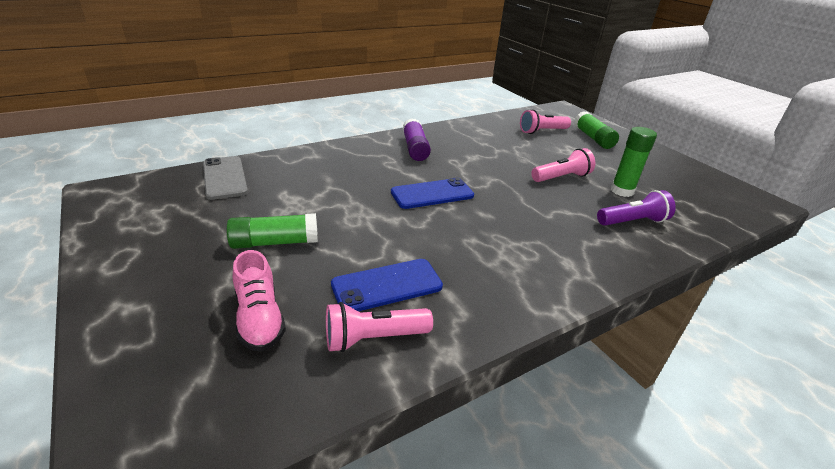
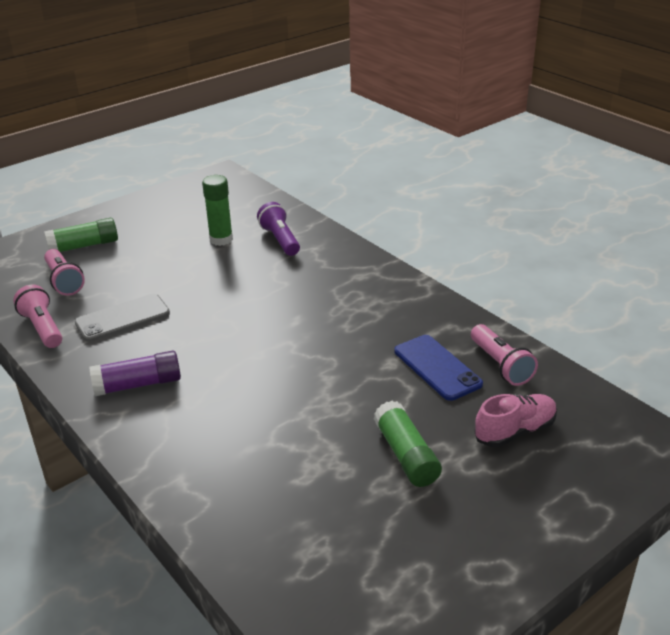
camera: 95 degrees left, 0 degrees up
grey phone [203,156,248,200] -> grey phone moved to [75,294,170,342]
blue phone [391,178,474,209] -> none
pink flashlight [531,148,595,182] -> pink flashlight moved to [13,285,62,348]

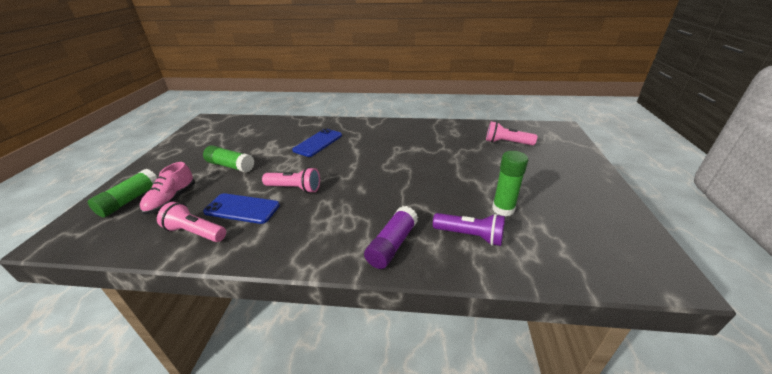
camera: 135 degrees right, 0 degrees up
pink flashlight [13,285,62,348] -> pink flashlight moved to [262,167,320,193]
green glue stick [44,218,118,252] -> green glue stick moved to [88,169,157,217]
grey phone [75,294,170,342] -> none
purple glue stick [90,351,181,396] -> purple glue stick moved to [364,206,418,269]
none -> blue phone [292,128,342,157]

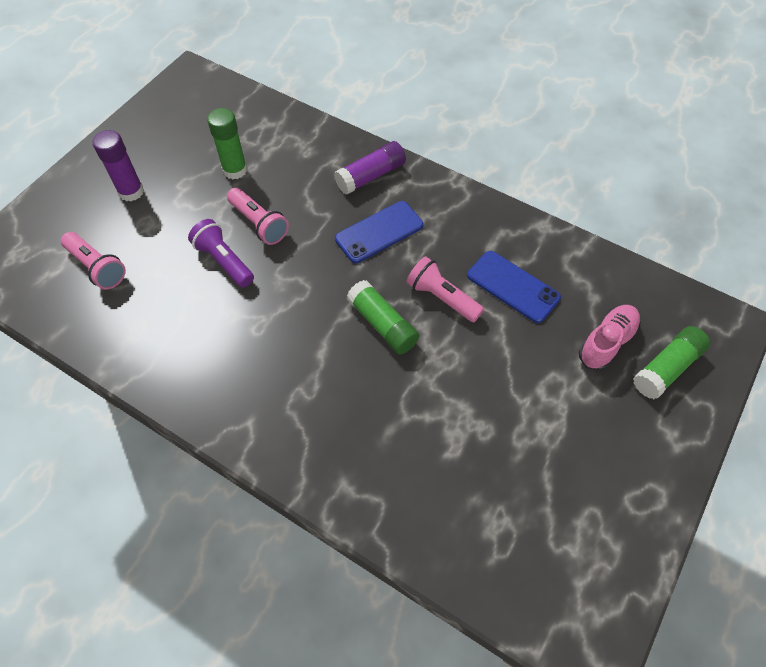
camera: 155 degrees left, 25 degrees up
pink flashlight [157,202,226,242] -> pink flashlight moved to [227,188,289,245]
green glue stick [203,145,254,173] -> green glue stick moved to [347,280,419,355]
blue phone [292,128,342,157] -> blue phone moved to [335,201,423,263]
purple flashlight [433,213,505,246] -> purple flashlight moved to [188,219,254,288]
none -> purple glue stick [93,130,144,201]

